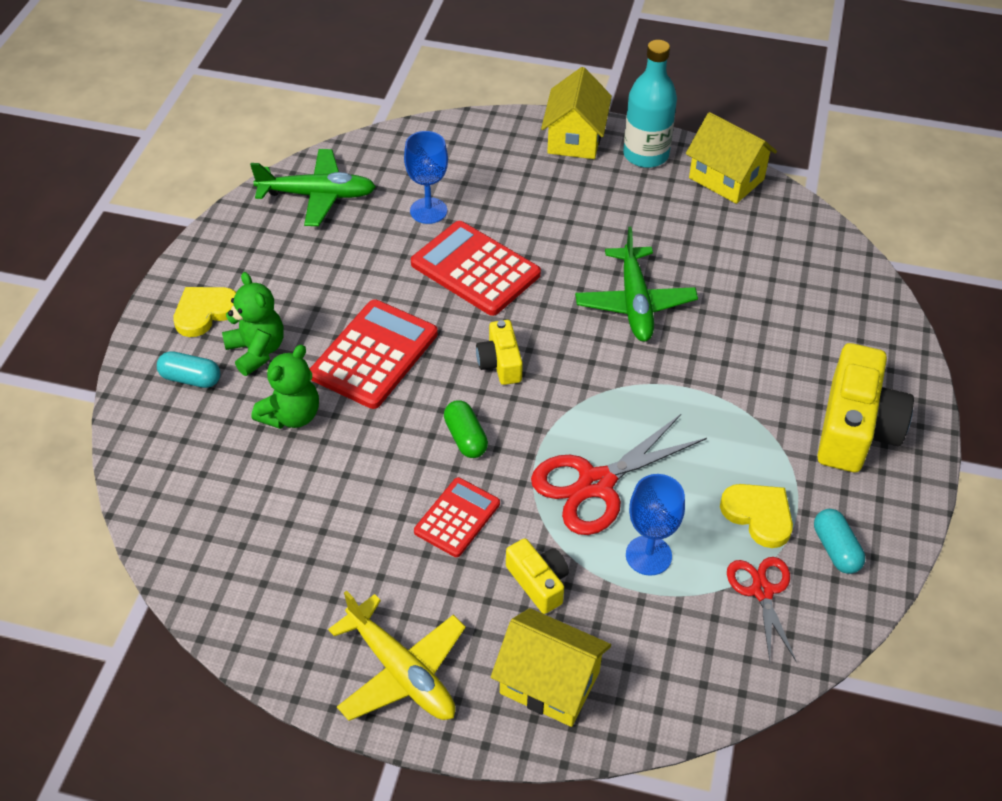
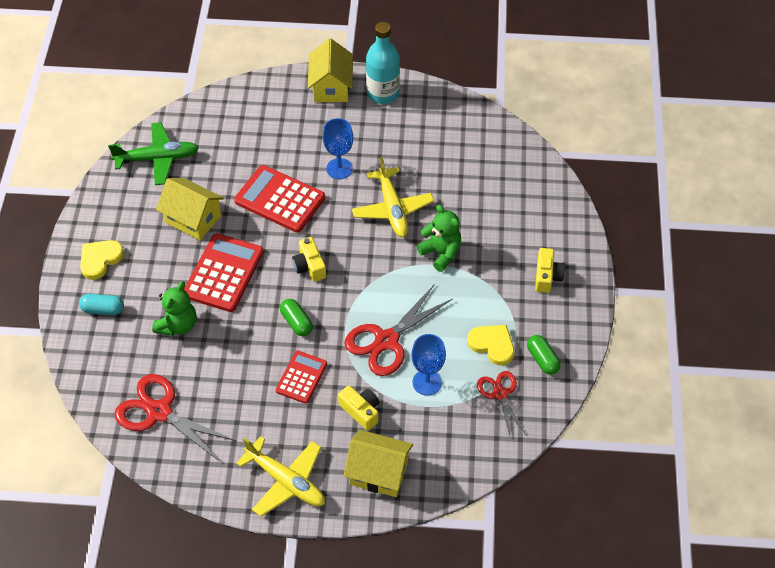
camera: 10 degrees left, 5 degrees up
green teddy bear [222,272,284,376] -> green teddy bear moved to [417,205,461,272]
blue goblet [404,131,448,224] -> blue goblet moved to [323,118,353,179]
green plane [575,227,698,342] -> yellow plane [352,157,434,237]
yellow house [686,112,777,204] -> yellow house moved to [156,178,224,241]
turquoise capsule [814,509,865,574] -> green capsule [527,335,561,375]
yellow camera [817,343,914,472] -> yellow camera [535,248,565,293], size x0.53
none -> red scissors [114,374,236,461]

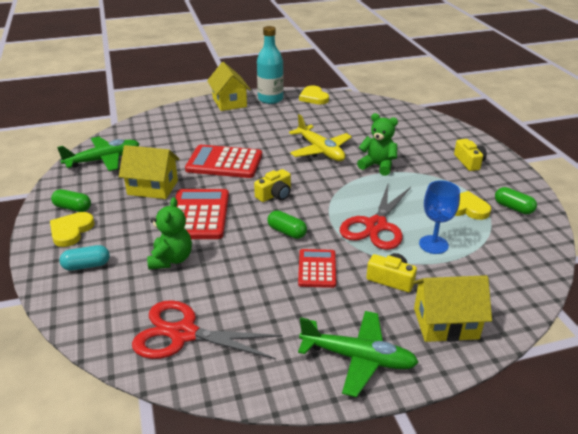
camera: 20 degrees left, 20 degrees down
yellow plane [236,436,325,517] -> green plane [298,311,419,397]
yellow camera [292,237,326,282] -> yellow camera turned 90 degrees counterclockwise [254,169,291,202]
blue goblet [323,118,353,179] -> none
red scissors [477,371,526,436] -> none
none -> green capsule [51,189,91,212]
none -> yellow heart [299,85,329,105]

